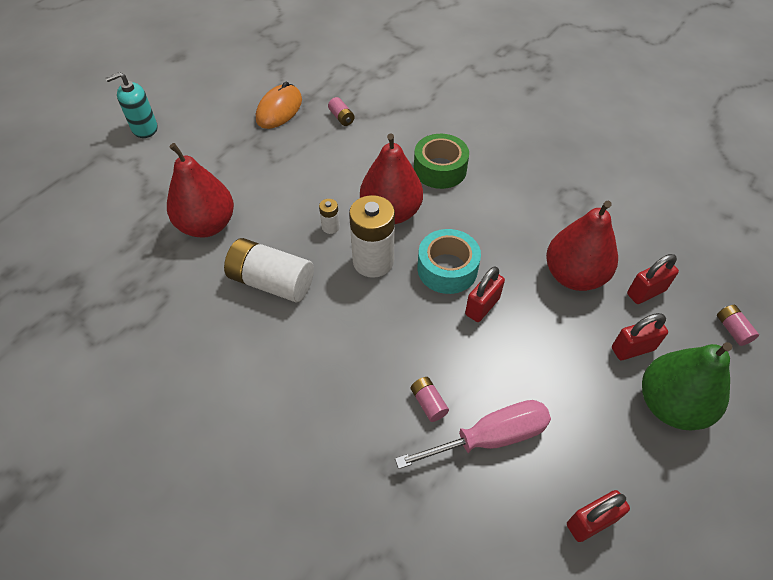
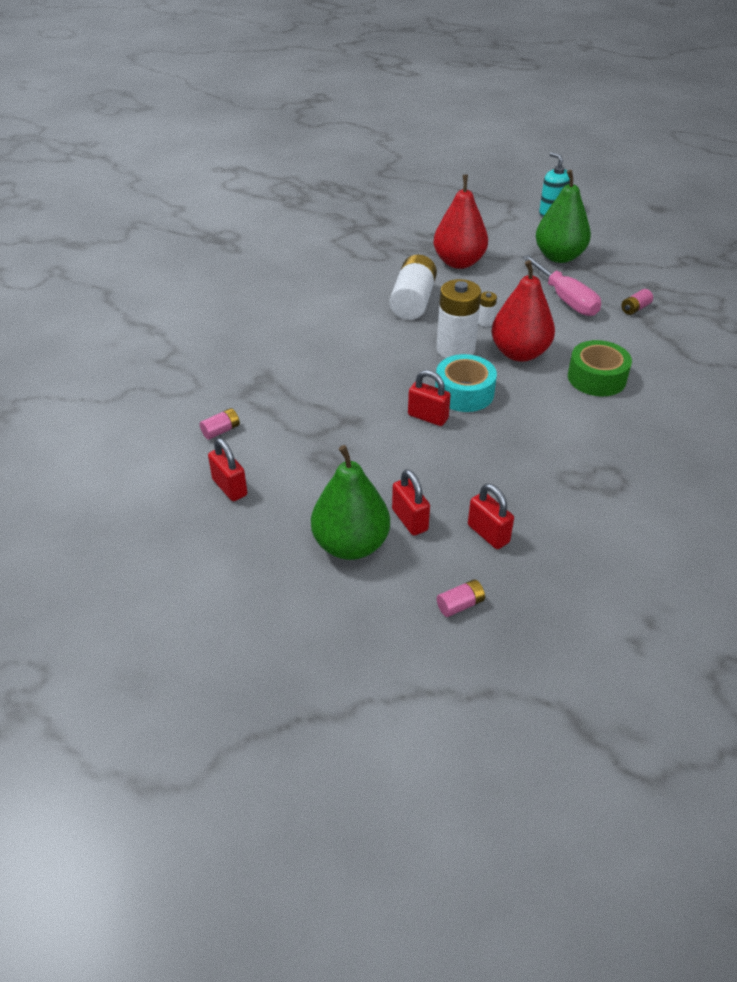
camera: 80 degrees right, 10 degrees down
orange mouse [256,81,302,129] -> none
pink screwdriver [395,400,551,469] -> pink screwdriver moved to [522,255,601,316]
pink battery [410,377,449,422] -> pink battery moved to [200,408,240,440]
red pear [546,201,618,291] -> none
none -> green pear [536,170,591,263]

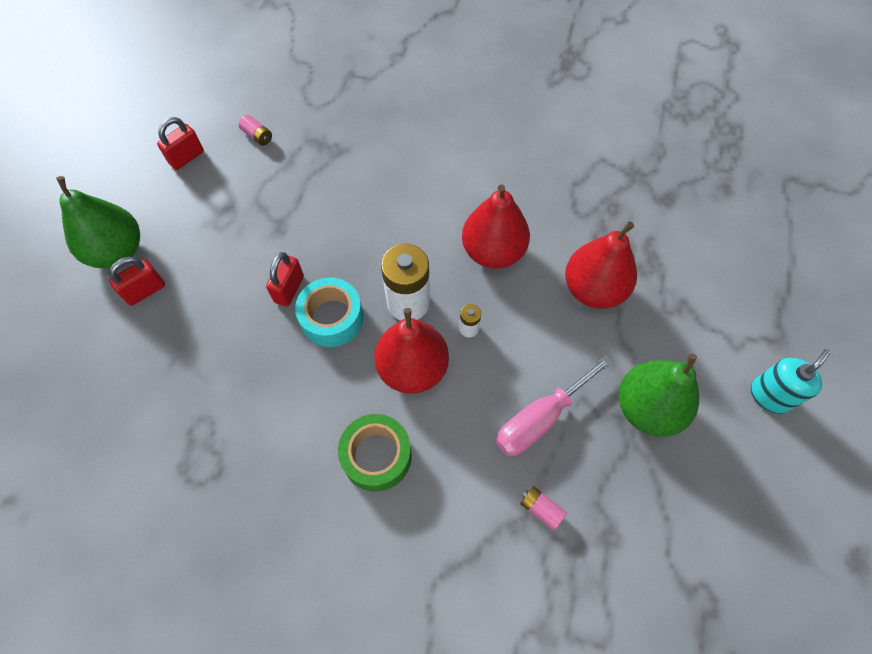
camera: 80 degrees right, 20 degrees up
white battery [390,255,437,320] -> red pear [462,184,530,269]
pink battery [437,579,485,617] -> none
red padlock [468,484,514,549] -> none

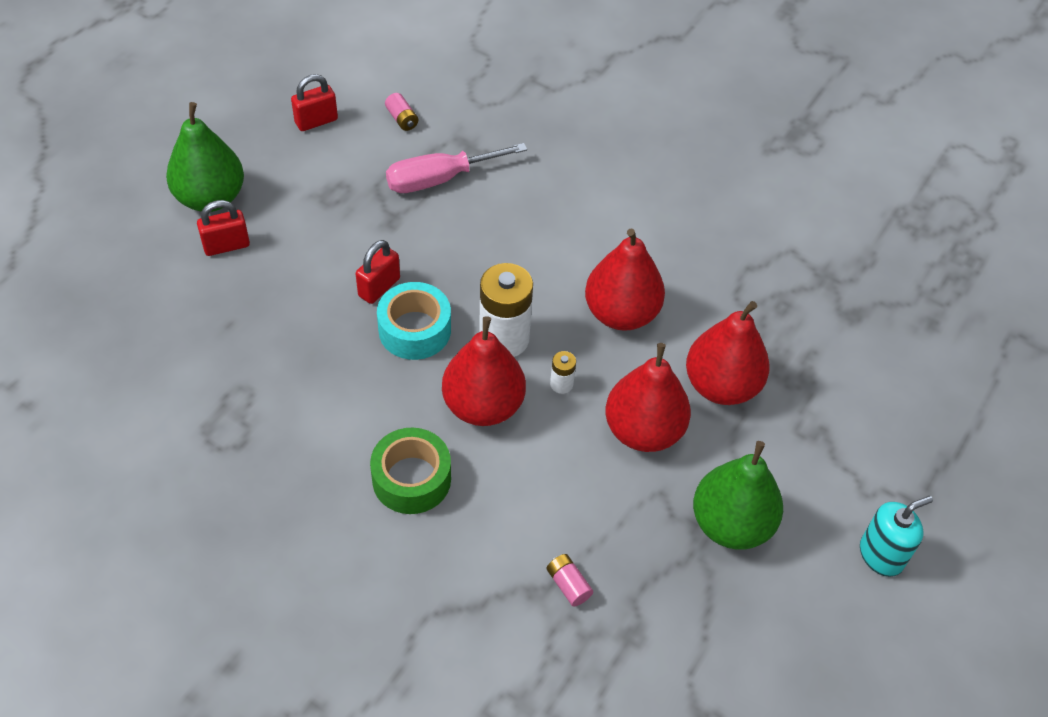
camera: 15 degrees right, 10 degrees down
pink screwdriver [496,355,614,456] -> pink screwdriver moved to [386,143,527,193]
none -> red pear [605,343,691,452]

